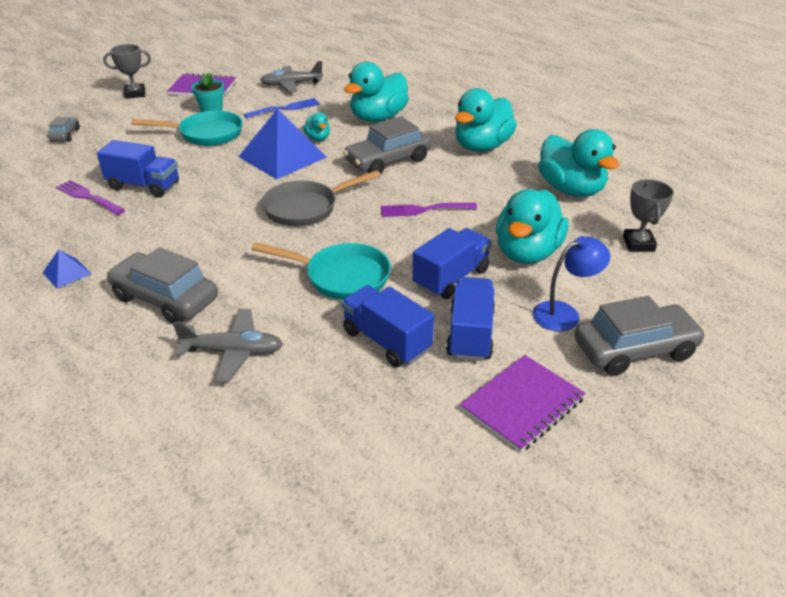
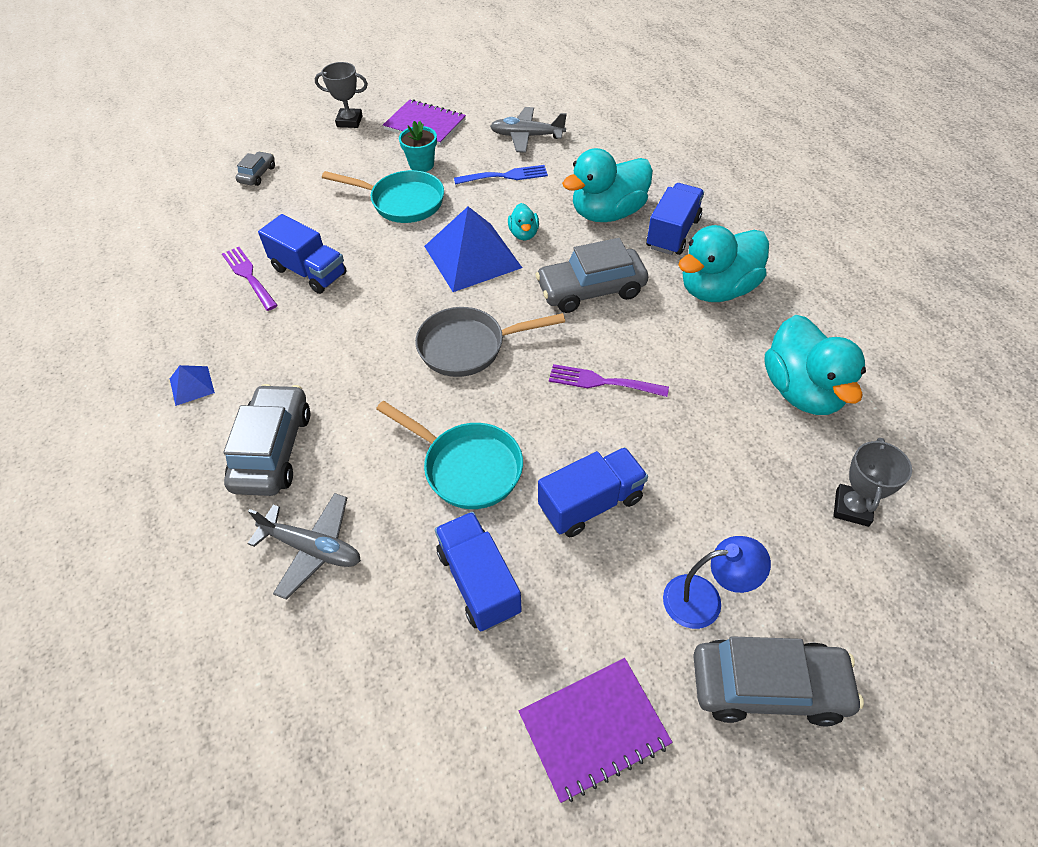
camera: 20 degrees right, 15 degrees up
grey car [107,247,218,324] -> grey car turned 45 degrees clockwise [223,384,310,496]
blue truck [446,277,495,361] -> blue truck moved to [646,183,704,255]
turquoise duck [496,189,569,264] -> none

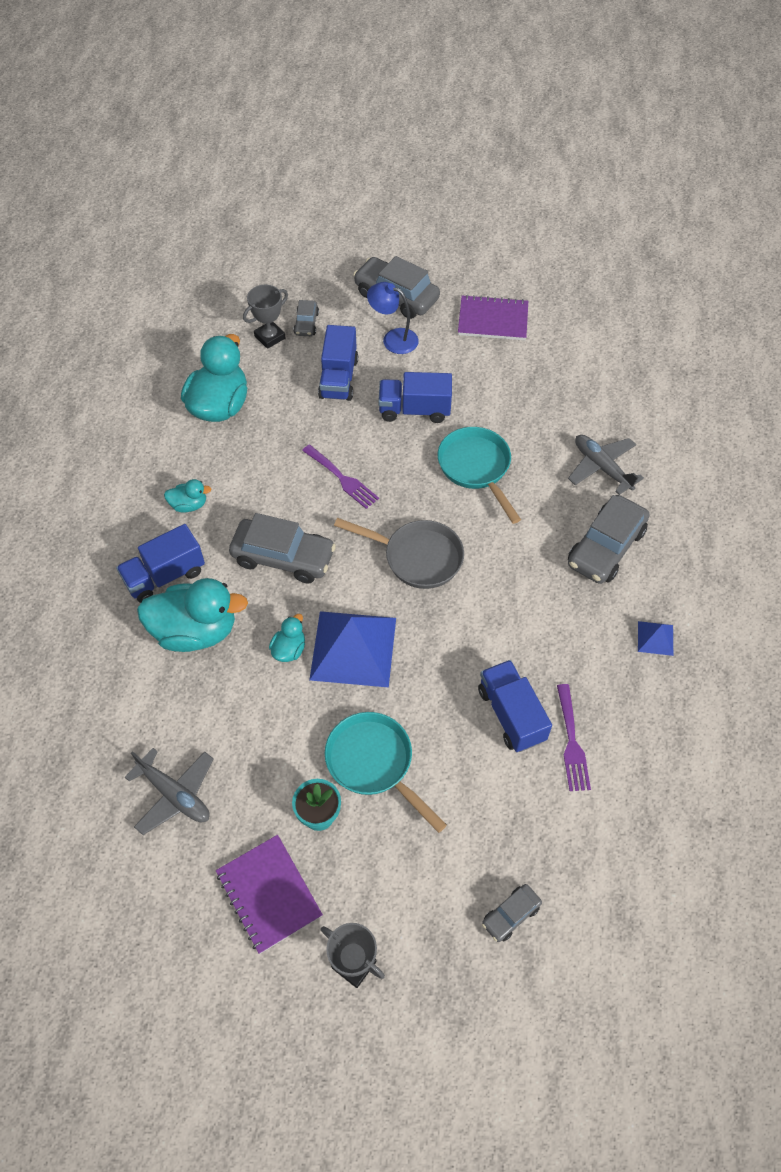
camera: 150 degrees left, 5 degrees up
blue truck [435,512,522,631] -> blue truck moved to [318,325,358,401]
blue fork [454,165,548,185] -> none
turquoise duck [678,225,769,302] -> turquoise duck [164,479,212,513], size x0.47
none -> grey car [294,300,319,336]

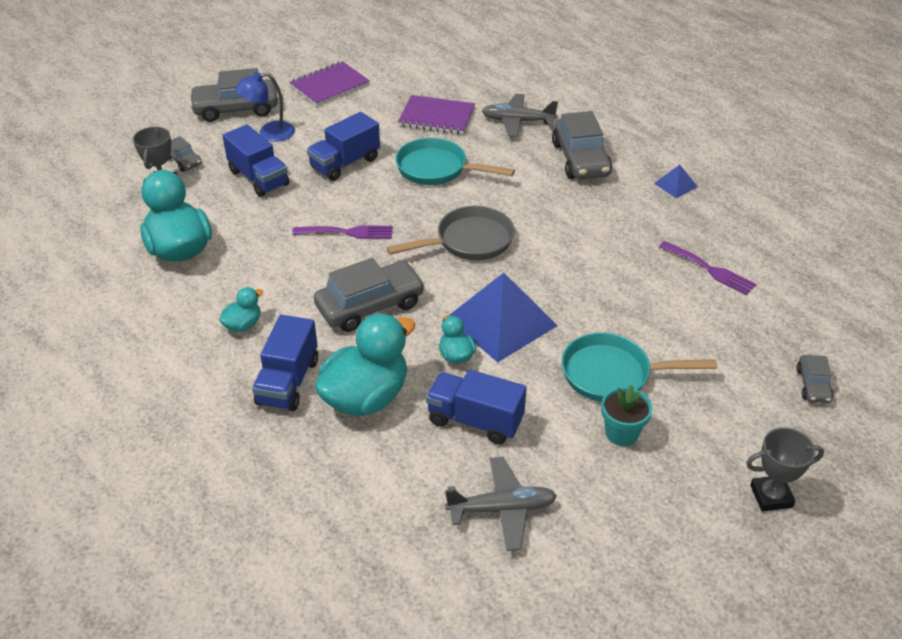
camera: 45 degrees left, 15 degrees down
purple notebook [216,835,323,954] -> purple notebook moved to [398,95,475,134]
blue truck [478,660,552,752] -> blue truck moved to [426,369,527,444]

